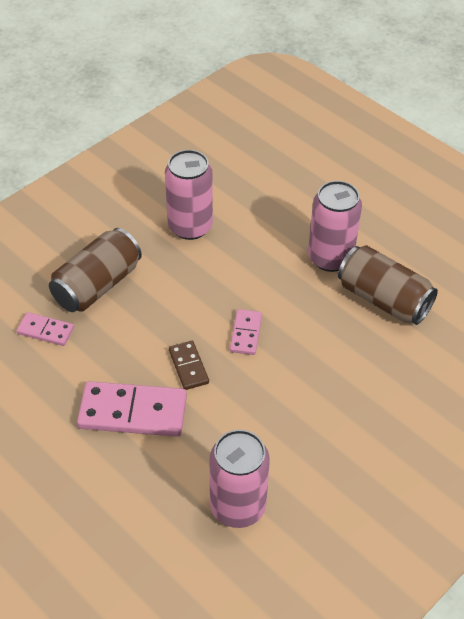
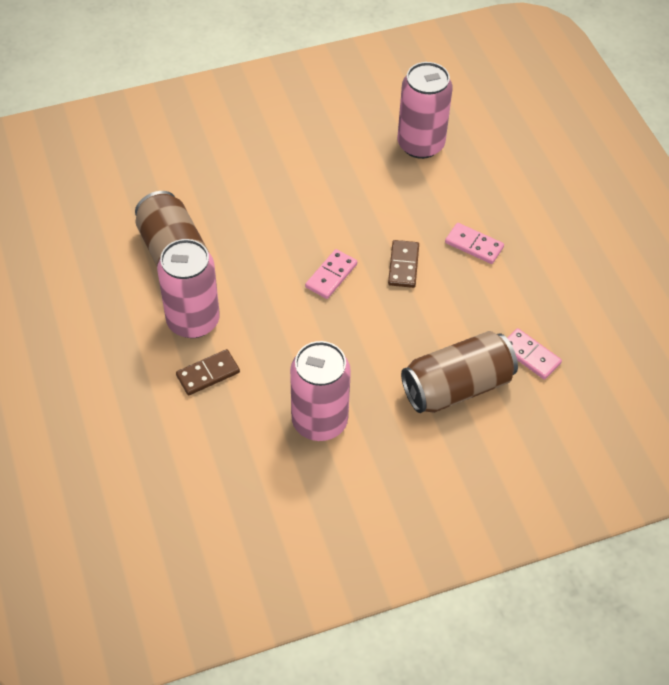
camera: 155 degrees left, 5 degrees up
pink domino [77,381,187,437] -> pink domino [445,223,504,264], size x0.53
none -> brown domino [176,349,240,395]

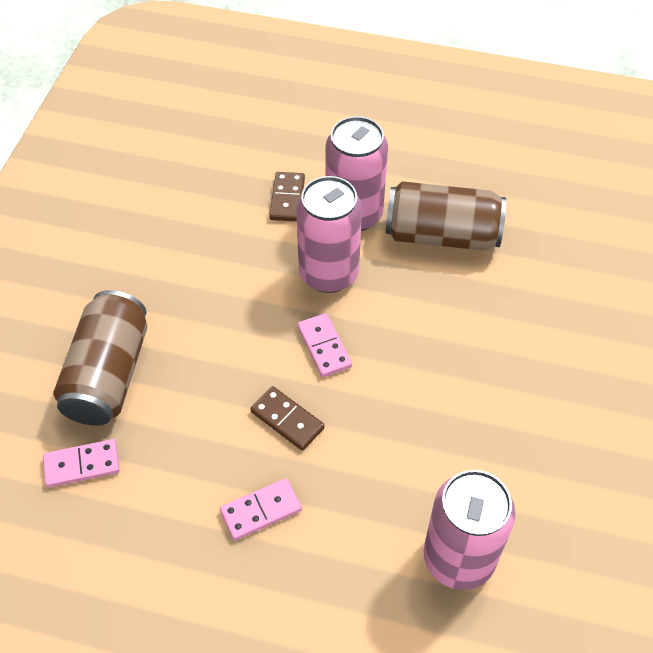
camera: 125 degrees right, 0 degrees up
pink can [290,341,351,441] -> pink can moved to [296,176,362,293]

